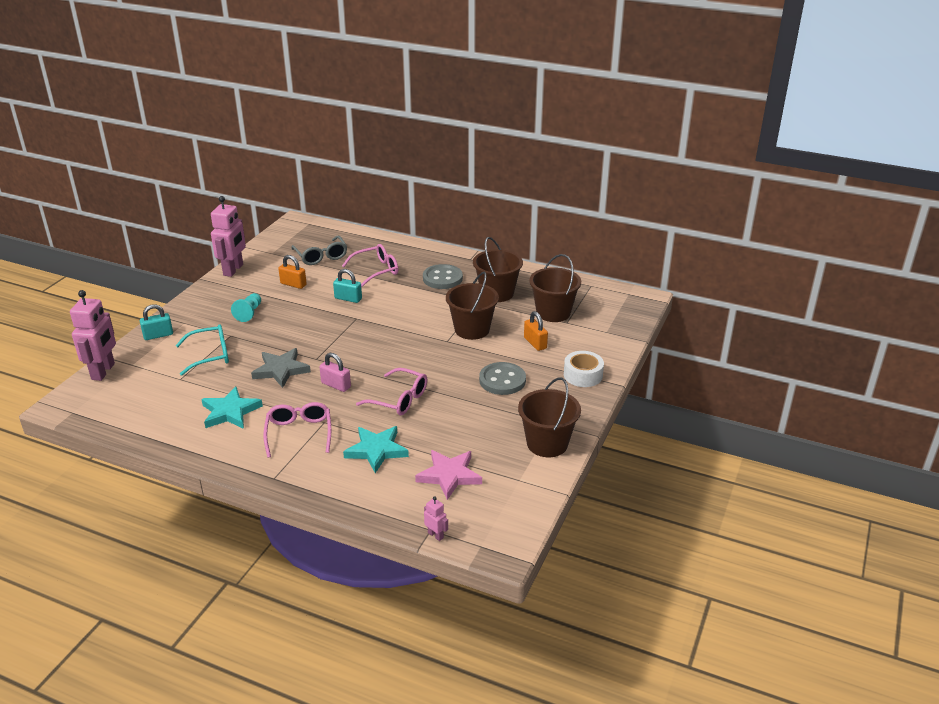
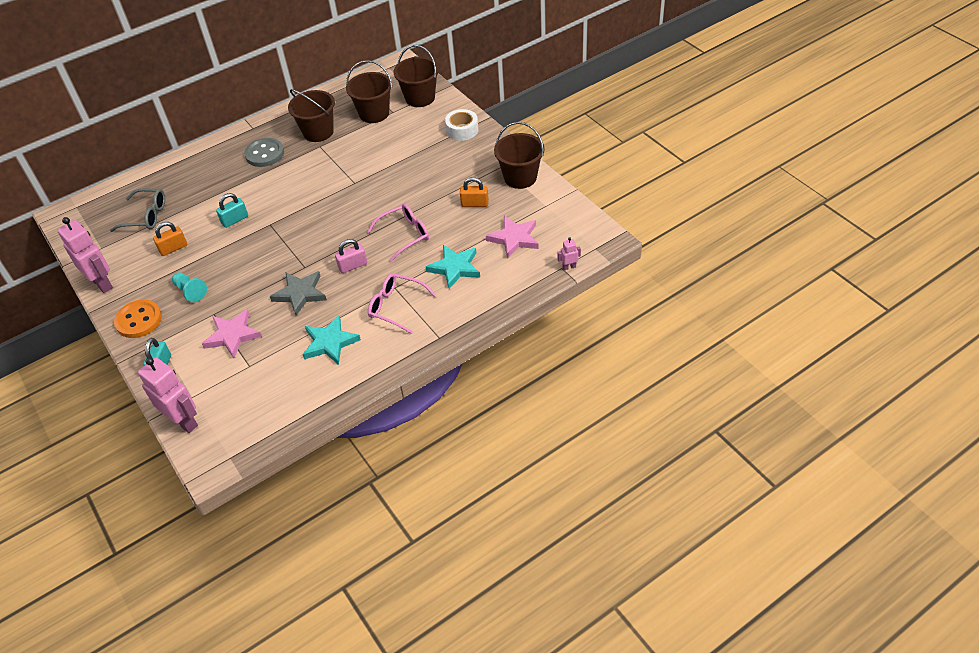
camera: 55 degrees left, 15 degrees up
turquoise glasses [176,324,229,376] -> pink star [202,309,262,358]
pink glasses [342,244,398,287] -> none
brown bucket [446,272,499,340] -> brown bucket moved to [394,45,439,107]
grey button [479,362,526,395] -> none
orange padlock [524,311,548,351] -> orange padlock moved to [460,177,489,207]
none -> orange button [114,300,162,338]

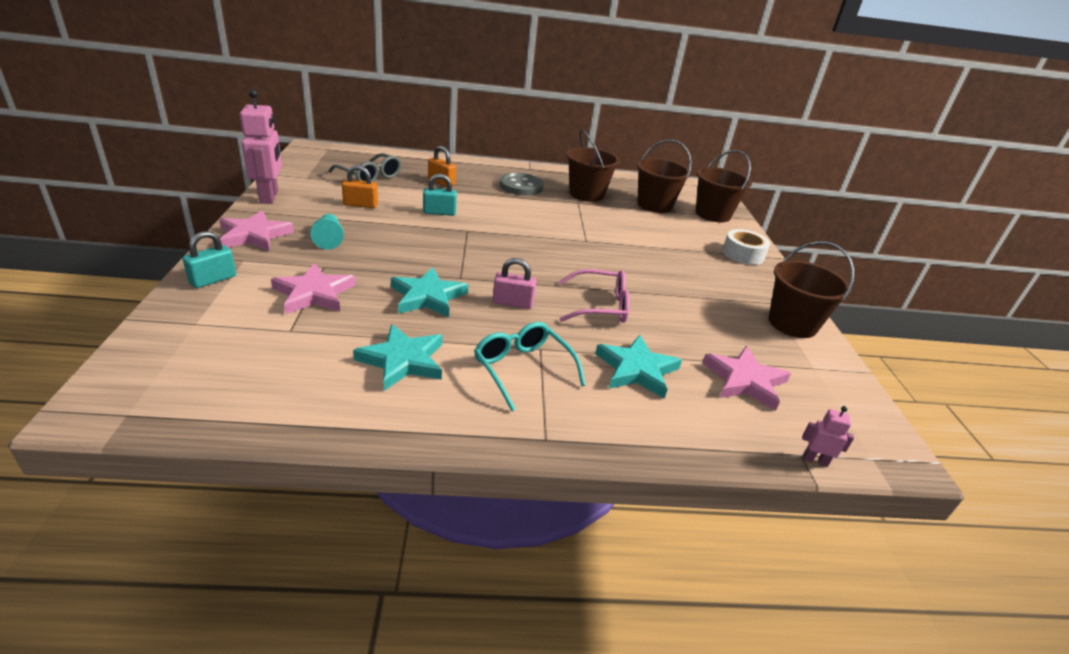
camera: 25 degrees right, 15 degrees down
orange button [114,300,162,338] -> pink star [219,210,294,251]
pink robot [138,357,198,433] -> none
grey star [269,271,327,316] -> turquoise star [391,267,468,317]
pink glasses [368,273,437,334] -> turquoise glasses [474,322,586,411]
orange padlock [460,177,489,207] -> orange padlock moved to [428,146,456,187]

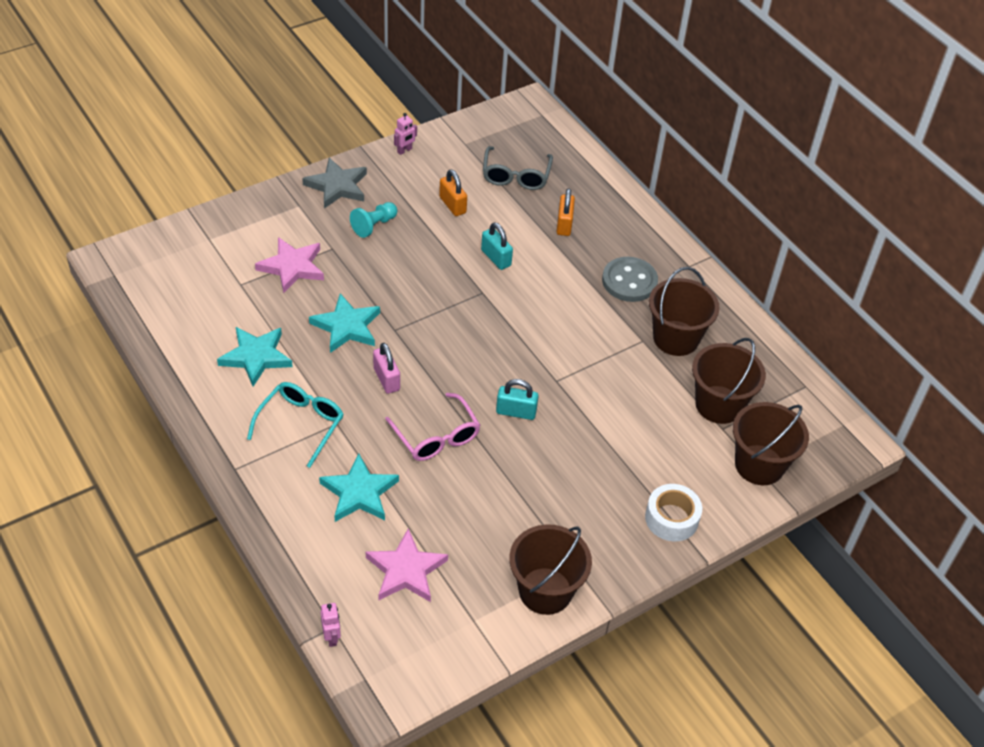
camera: 60 degrees right, 15 degrees up
turquoise padlock [182,231,236,288] -> turquoise padlock moved to [496,379,538,420]
pink star [219,210,294,251] -> grey star [302,158,367,209]
pink robot [240,89,282,204] -> pink robot [394,113,417,155], size x0.45

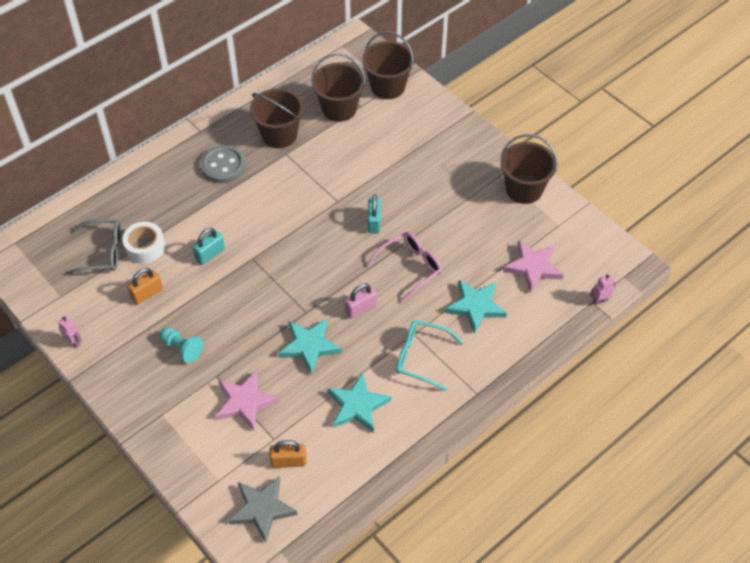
camera: 95 degrees left, 5 degrees up
grey star [302,158,367,209] -> grey star moved to [228,476,297,543]
orange padlock [557,188,575,236] -> orange padlock moved to [270,440,306,468]
white tape [645,484,702,542] -> white tape moved to [122,222,165,264]

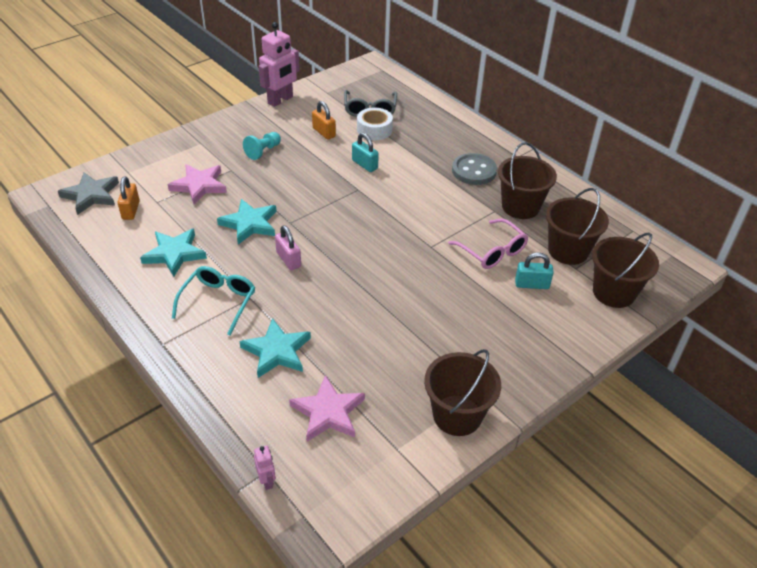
camera: 90 degrees right, 10 degrees down
pink robot [58,316,82,348] -> pink robot [259,22,300,107], size x2.22
pink glasses [367,232,442,302] -> pink glasses moved to [448,219,528,269]
turquoise padlock [368,194,381,234] -> turquoise padlock moved to [515,252,554,289]

